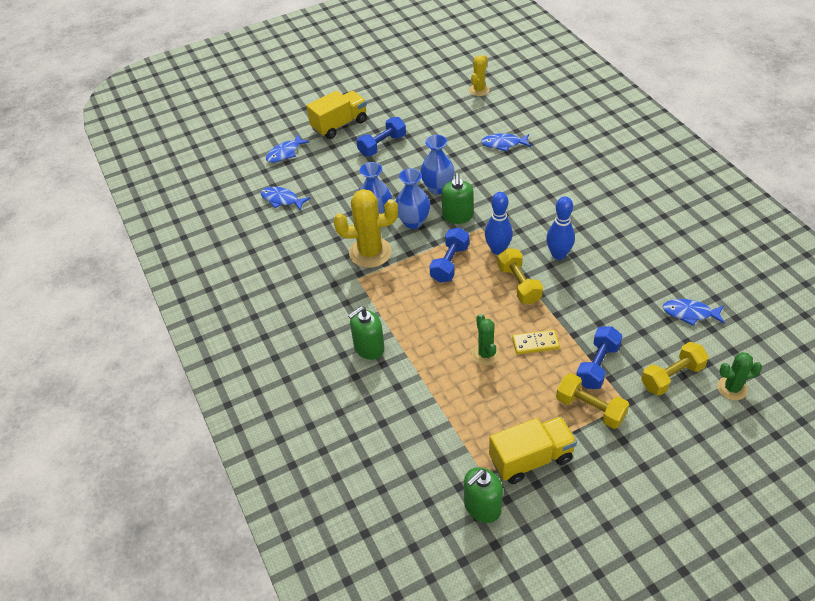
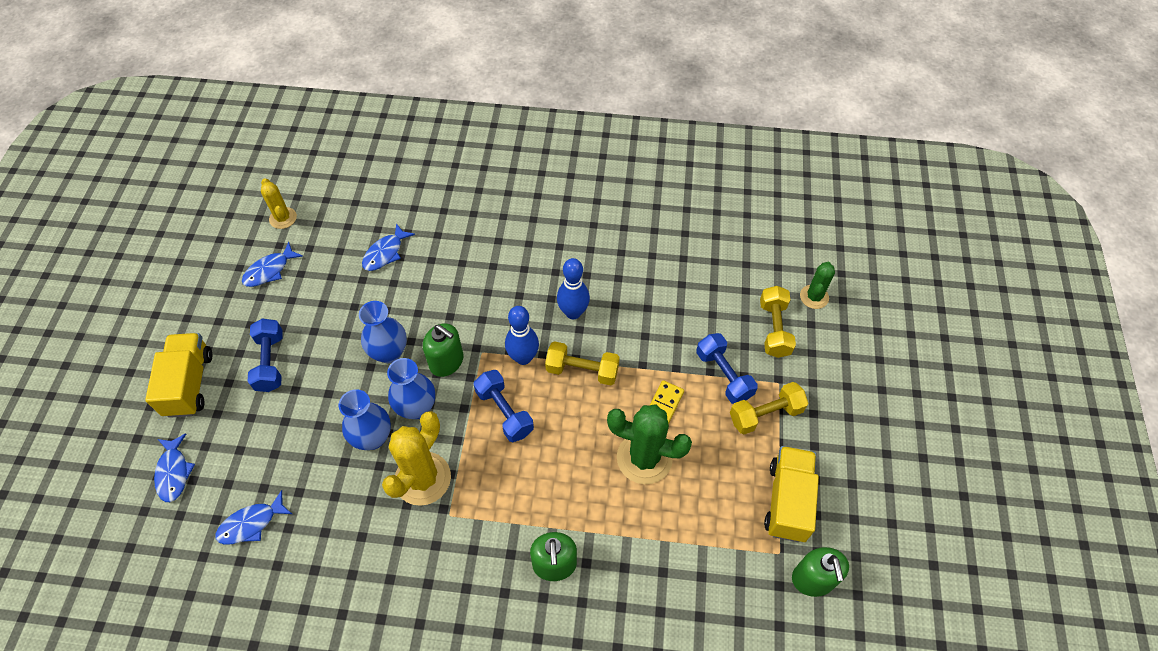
camera: 60 degrees left, 10 degrees up
green cactus [472,314,500,365] -> green cactus [607,404,692,484], size x1.73
blue fish [663,299,725,326] -> blue fish moved to [242,242,303,287]

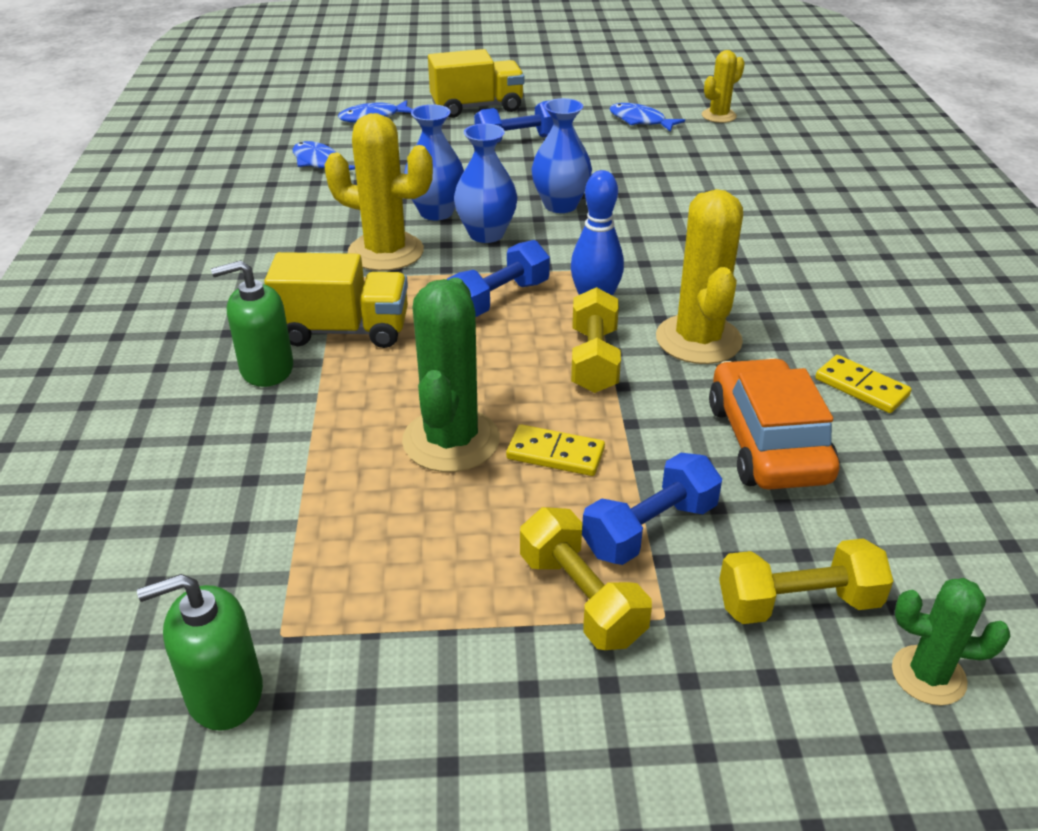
camera: 80 degrees right, 20 degrees down
blue fish [362,223,415,271] -> none
green soap dispenser [423,323,463,377] -> none
blue bowling pin [557,258,590,319] -> yellow cactus [656,189,743,364]
yellow truck [764,446,819,542] -> yellow truck moved to [264,252,408,348]
none -> orange car [709,358,839,490]
none -> yellow domino [815,355,912,413]

